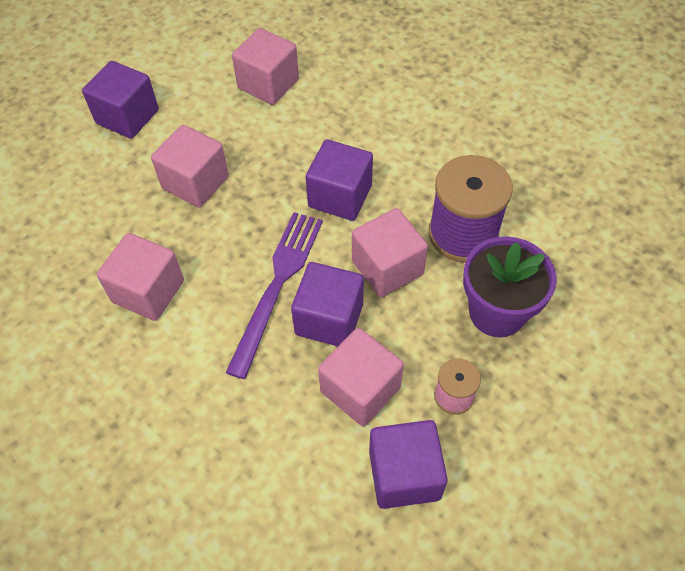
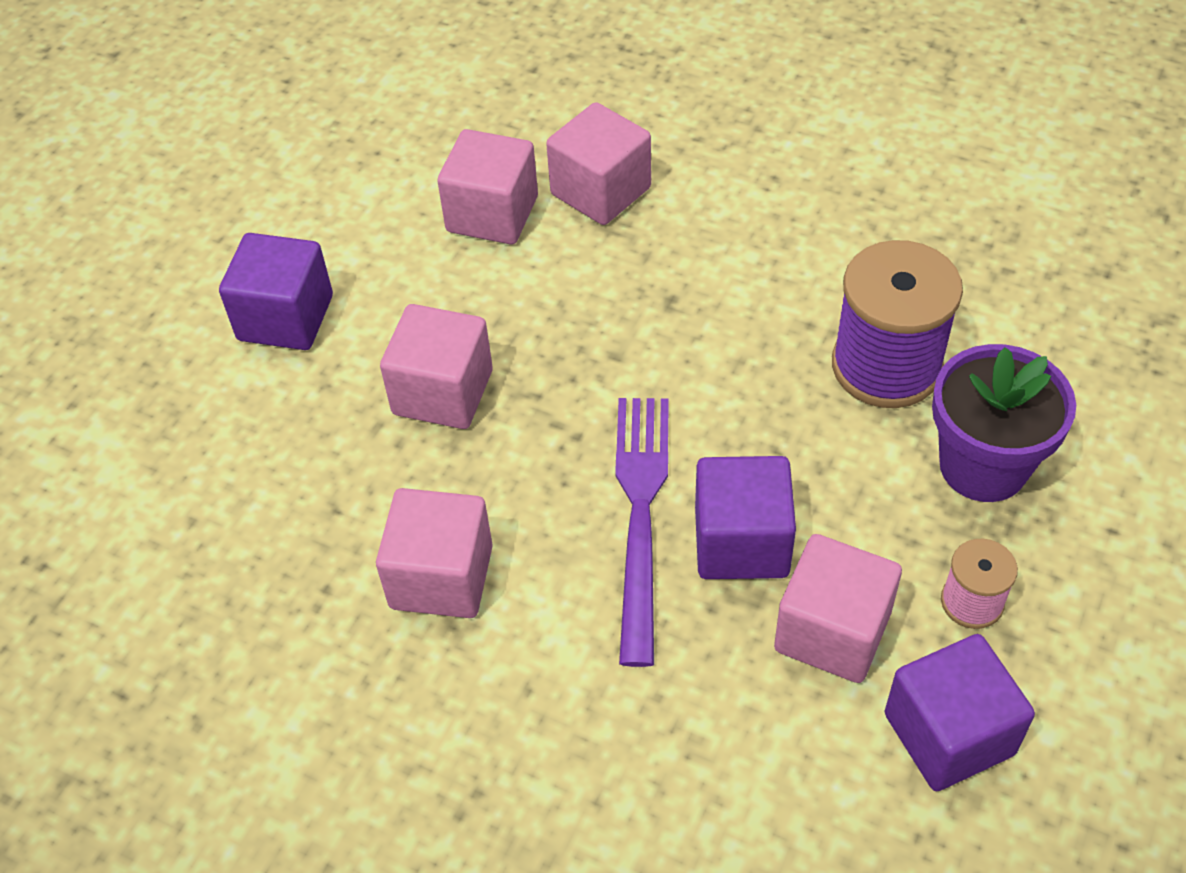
camera: 15 degrees left, 5 degrees down
purple cube [306,140,373,221] -> none
pink cube [352,208,428,297] -> pink cube moved to [546,102,651,225]

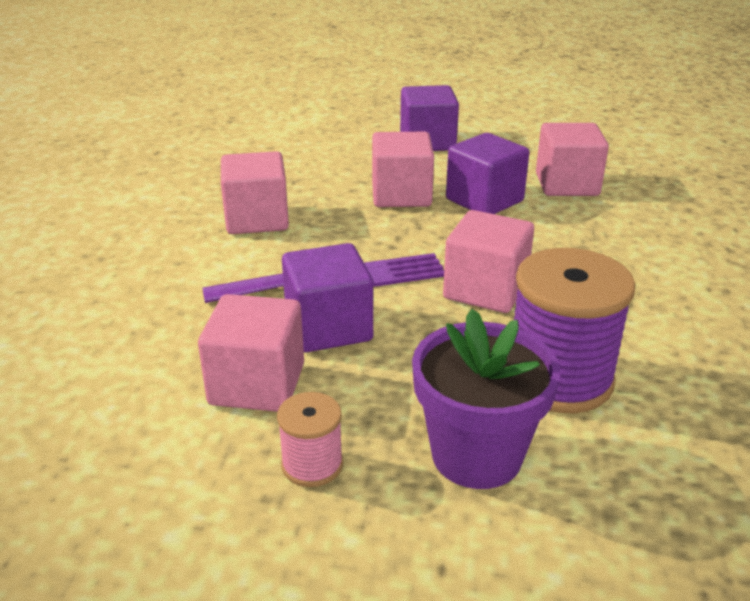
camera: 70 degrees right, 20 degrees down
pink cube [546,102,651,225] -> pink cube moved to [443,210,534,313]
purple cube [885,634,1035,791] -> purple cube moved to [446,133,529,214]

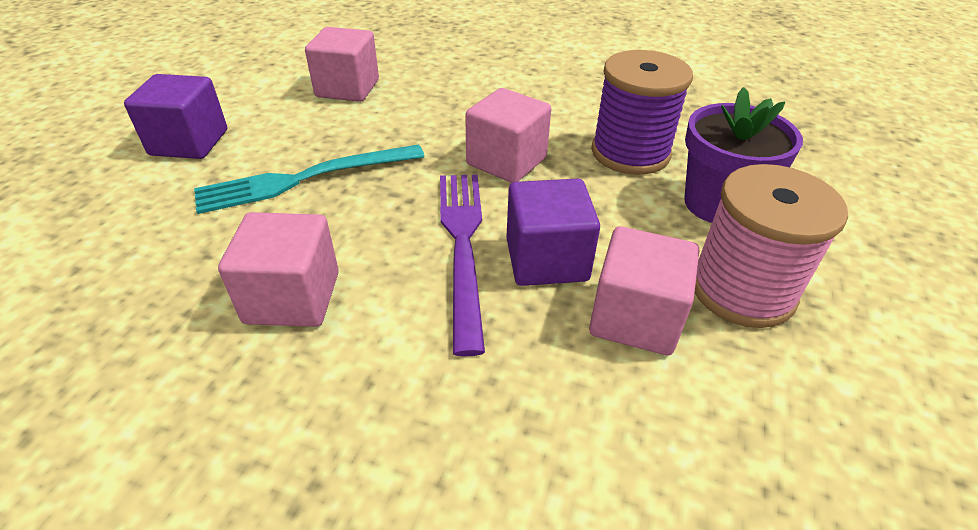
camera: 80 degrees left, 10 degrees up
pink spool [277,392,343,487] -> pink spool [695,164,848,328], size x1.98
pink cube [372,132,434,207] -> turquoise fork [194,144,425,214]
purple cube [446,133,529,214] -> none

